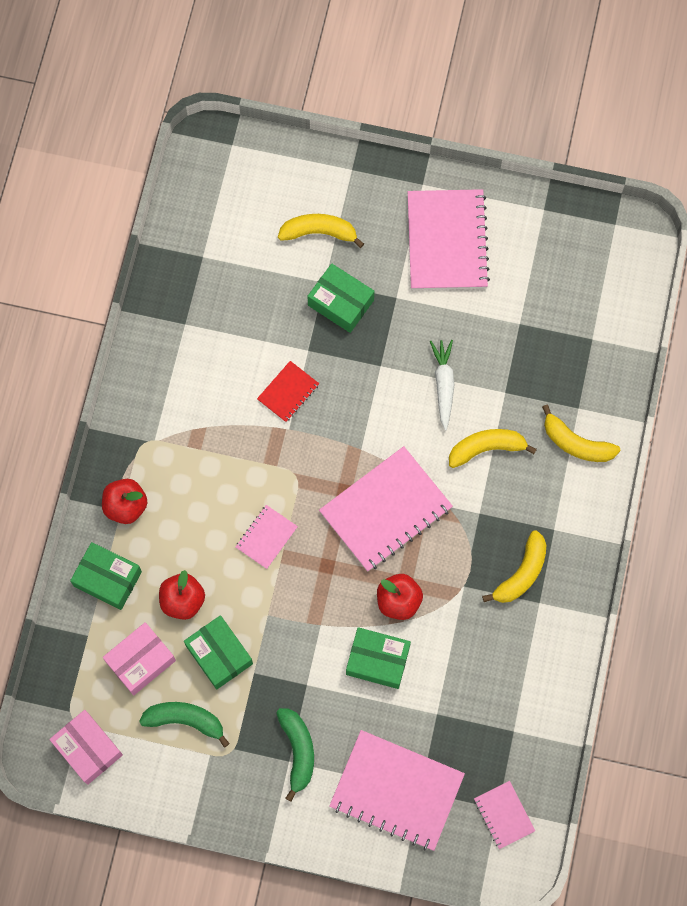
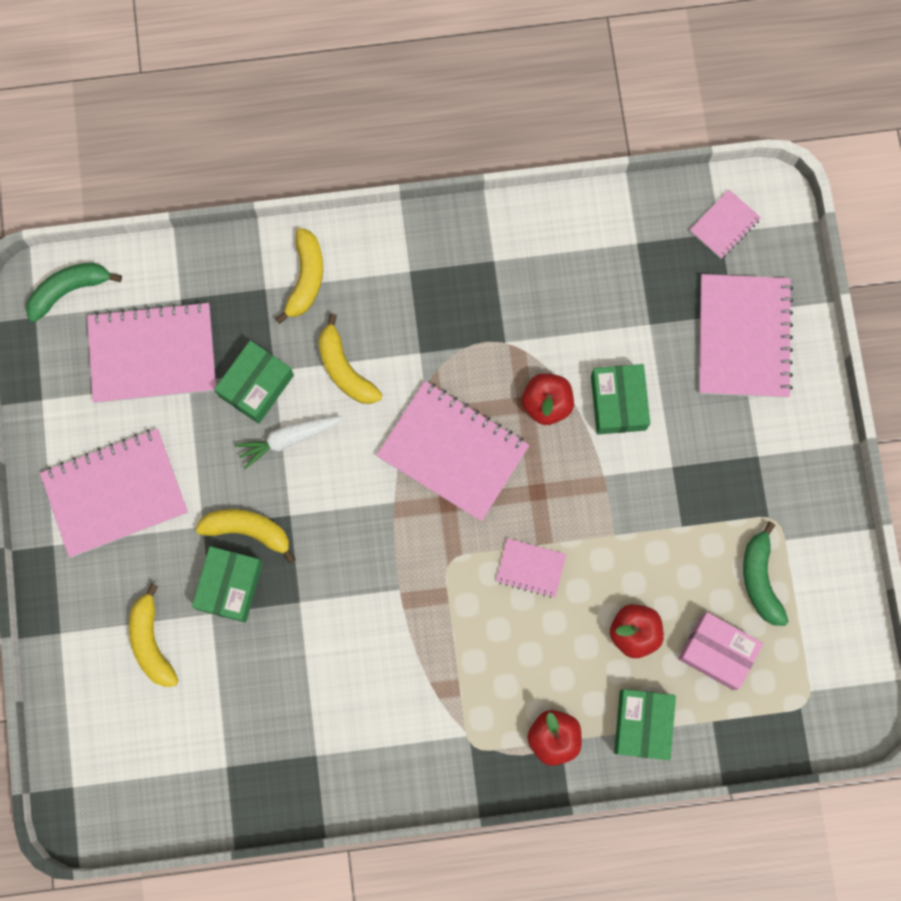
camera: 110 degrees left, 5 degrees up
pink box [49,710,123,785] -> none
green box [184,615,253,690] -> green box moved to [214,340,294,424]
red notebook [257,361,319,422] -> none
green banana [276,708,314,802] -> green banana moved to [26,263,122,323]
yellow banana [482,530,546,603] -> yellow banana moved to [196,509,295,563]
none -> pink notebook [87,301,216,403]

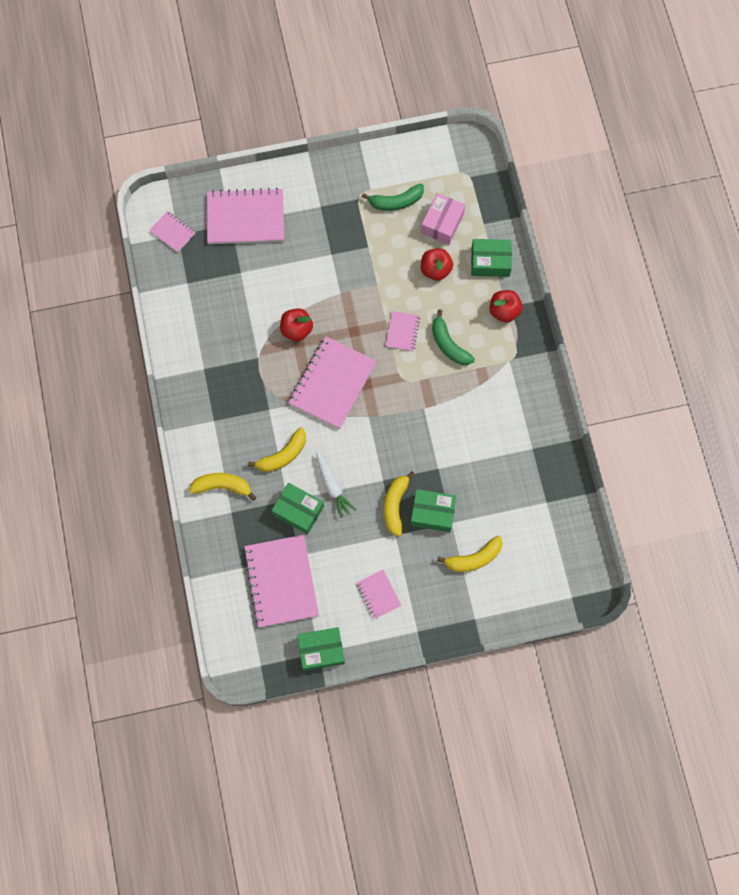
camera: 95 degrees left, 5 degrees down
green banana [26,263,122,323] -> green banana moved to [432,309,475,365]
pink notebook [40,429,188,557] -> pink notebook [357,570,402,619], size x0.49
green box [591,364,650,435] -> green box moved to [297,627,345,671]

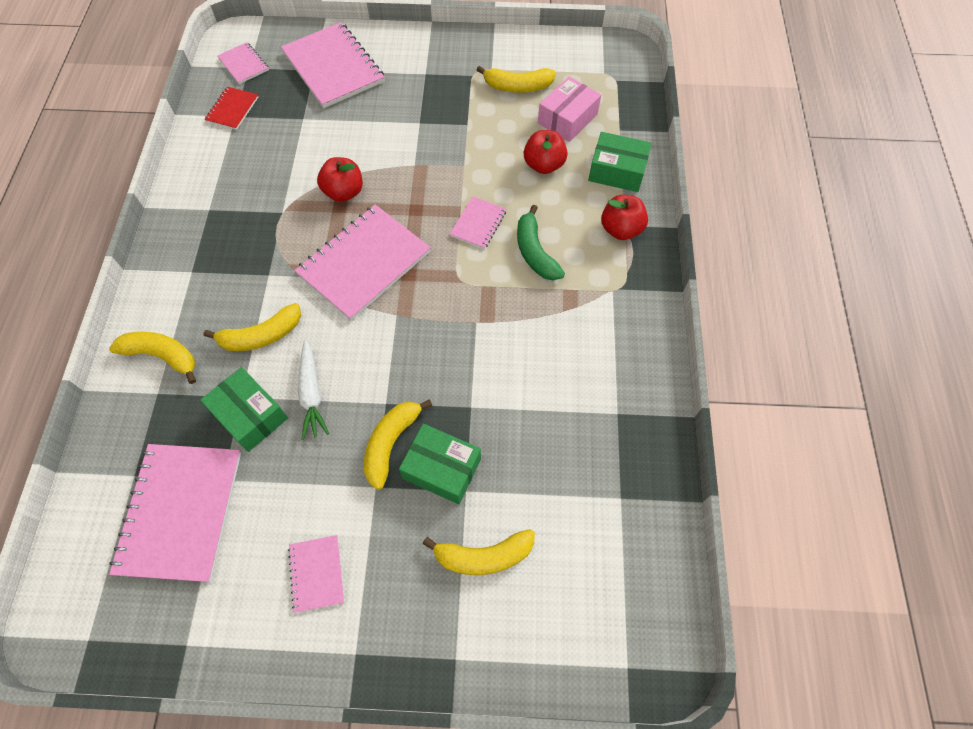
camera: 15 degrees right, 10 degrees down
pink notebook [207,188,284,244] -> pink notebook turned 45 degrees clockwise [281,22,385,108]
green box [297,627,345,671] -> none
green banana [362,183,424,211] -> yellow banana [477,66,556,93]
none -> red notebook [204,87,258,130]

